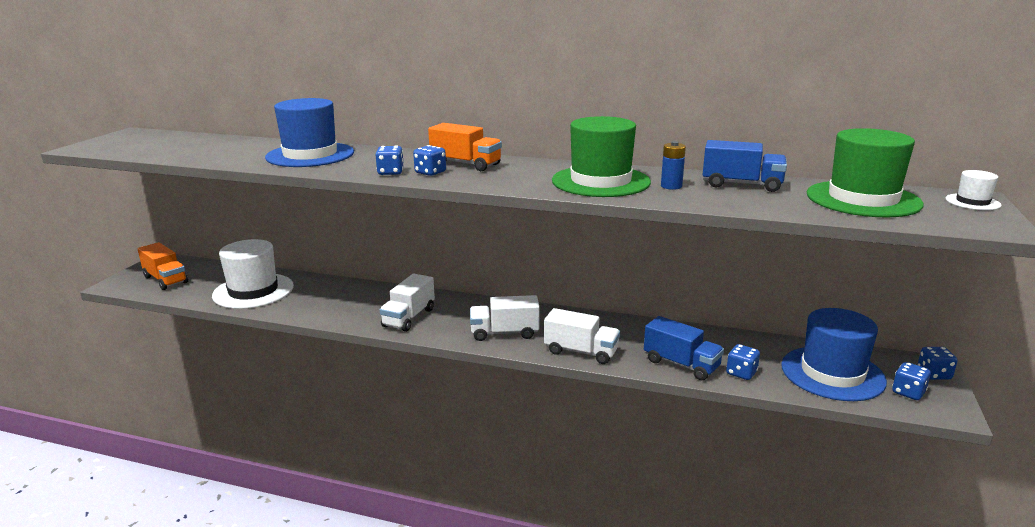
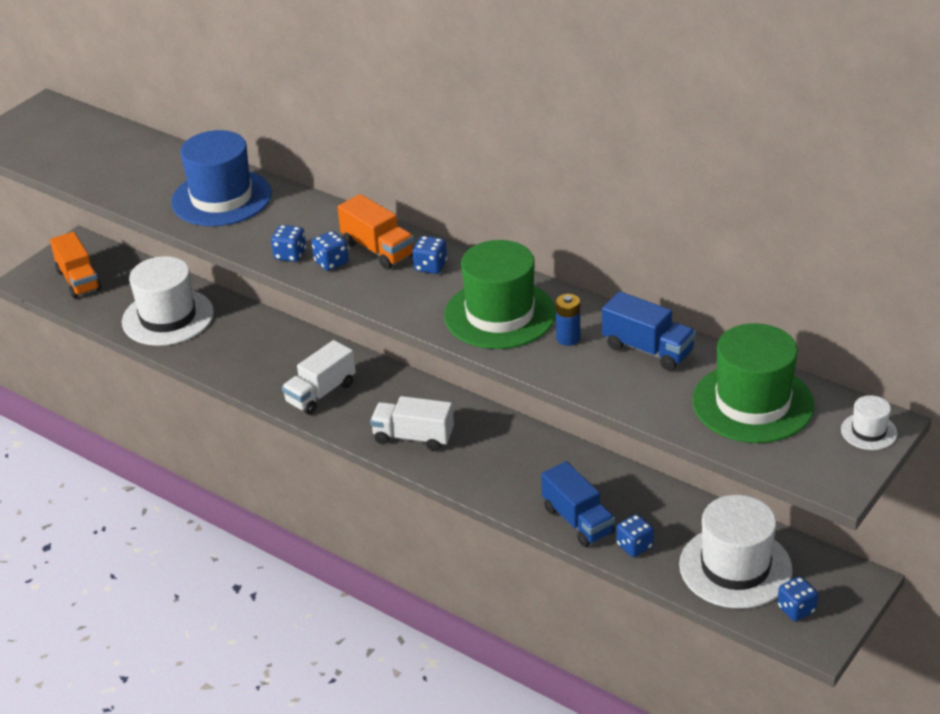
camera: 20 degrees right, 15 degrees up
white truck [544,308,620,364] -> none
blue hat [781,308,887,401] -> white hat [679,495,793,609]
blue dice [917,347,958,380] -> blue dice moved to [412,236,447,274]

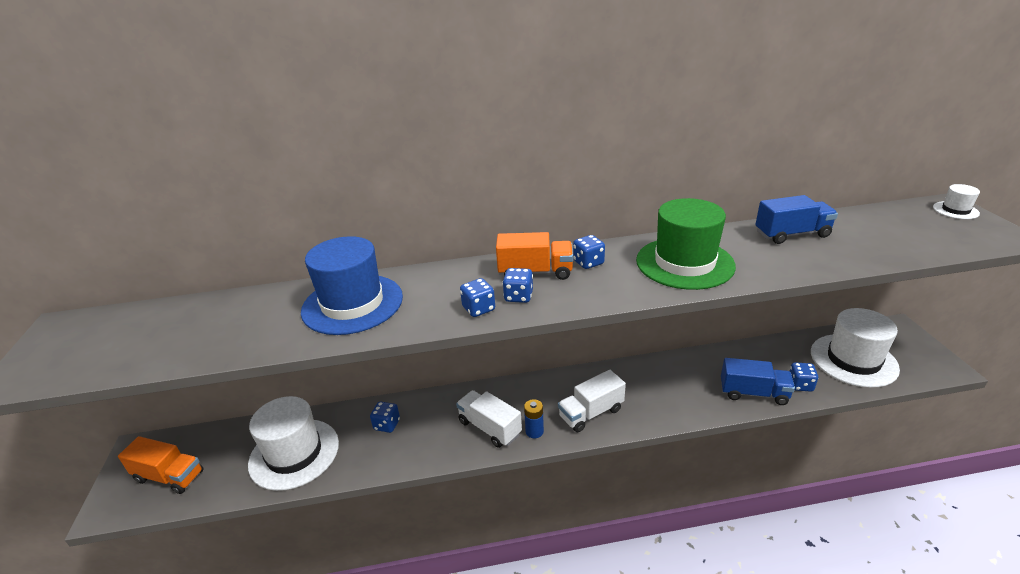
camera: 45 degrees left, 5 degrees down
white truck [282,340,356,415] -> white truck turned 135 degrees clockwise [456,390,522,448]
blue battery [556,294,580,346] -> blue battery moved to [524,399,544,438]
green hat [692,323,814,443] -> none
blue dice [777,576,818,621] -> blue dice moved to [370,402,400,433]

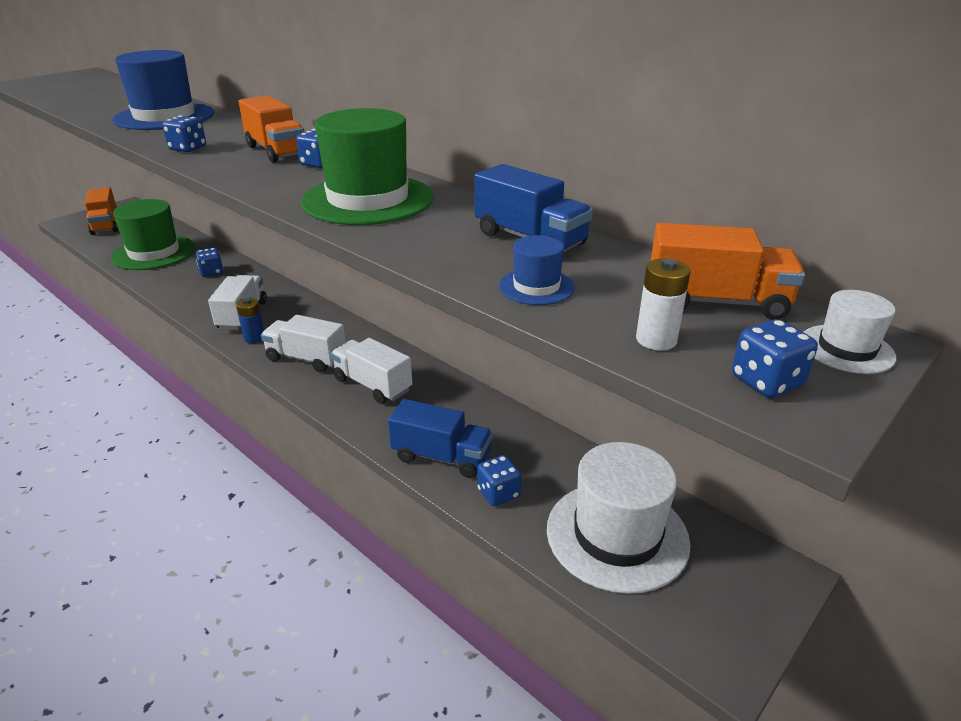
camera: 50 degrees right, 0 degrees up
white hat [248,396,339,491] -> green hat [111,199,196,270]
blue dice [502,268,533,303] -> blue dice moved to [732,319,818,398]
blue truck [721,358,795,405] -> blue truck turned 45 degrees counterclockwise [388,399,493,478]
none -> white truck [331,338,412,404]
none -> blue hat [499,235,575,305]
none -> white battery [636,258,691,350]
none -> orange truck [651,223,805,320]

